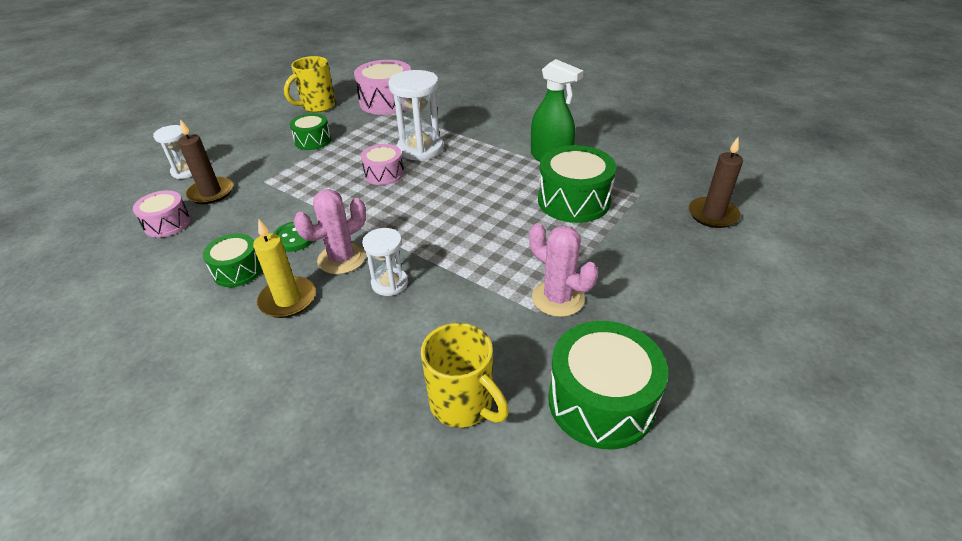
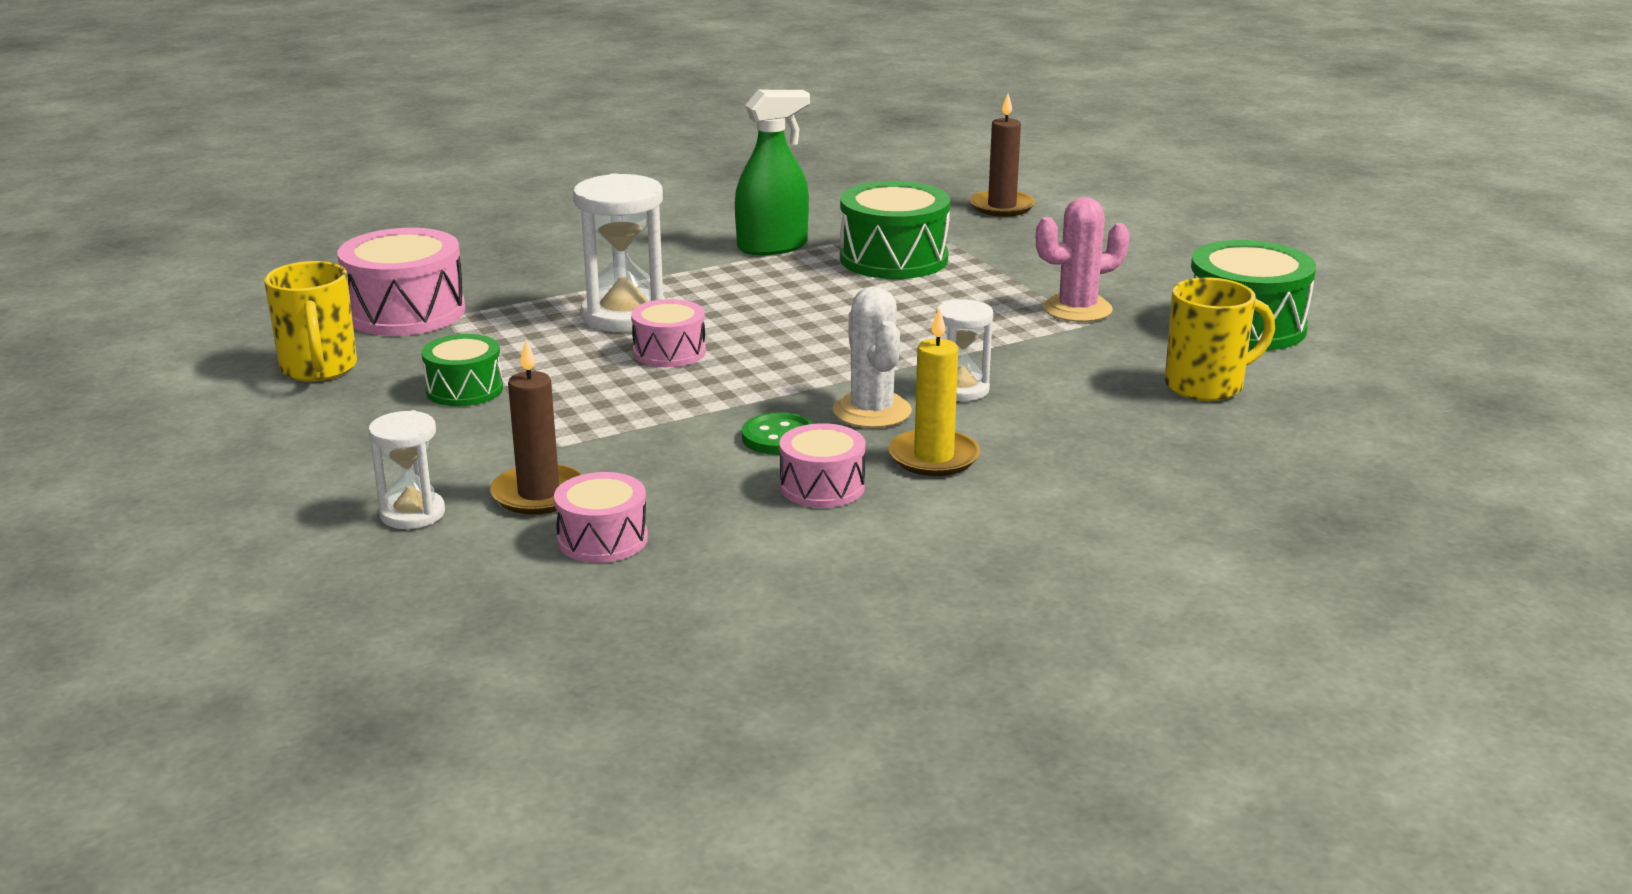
camera: 65 degrees left, 15 degrees down
green drum [203,233,262,287] -> pink drum [780,423,865,508]
pink cactus [294,189,366,274] -> white cactus [833,287,912,428]

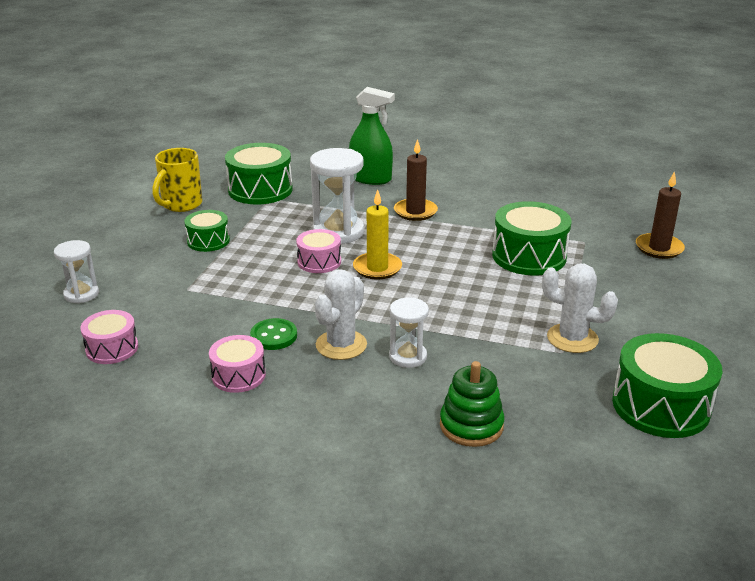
camera: 45 degrees right, 5 degrees up
pink drum [337,228,465,336] -> green drum [225,143,293,205]
brown candle [490,340,583,515] -> brown candle moved to [394,139,438,221]
green spray bottle [735,90,810,255] -> green spray bottle moved to [349,87,395,185]
yellow candle [888,307,980,476] -> yellow candle moved to [353,189,402,280]
pink cactus [1036,197,1130,322] -> white cactus [542,264,618,353]
yellow mug [1165,278,1275,401] -> none
none -> green stacking toy [440,361,505,447]

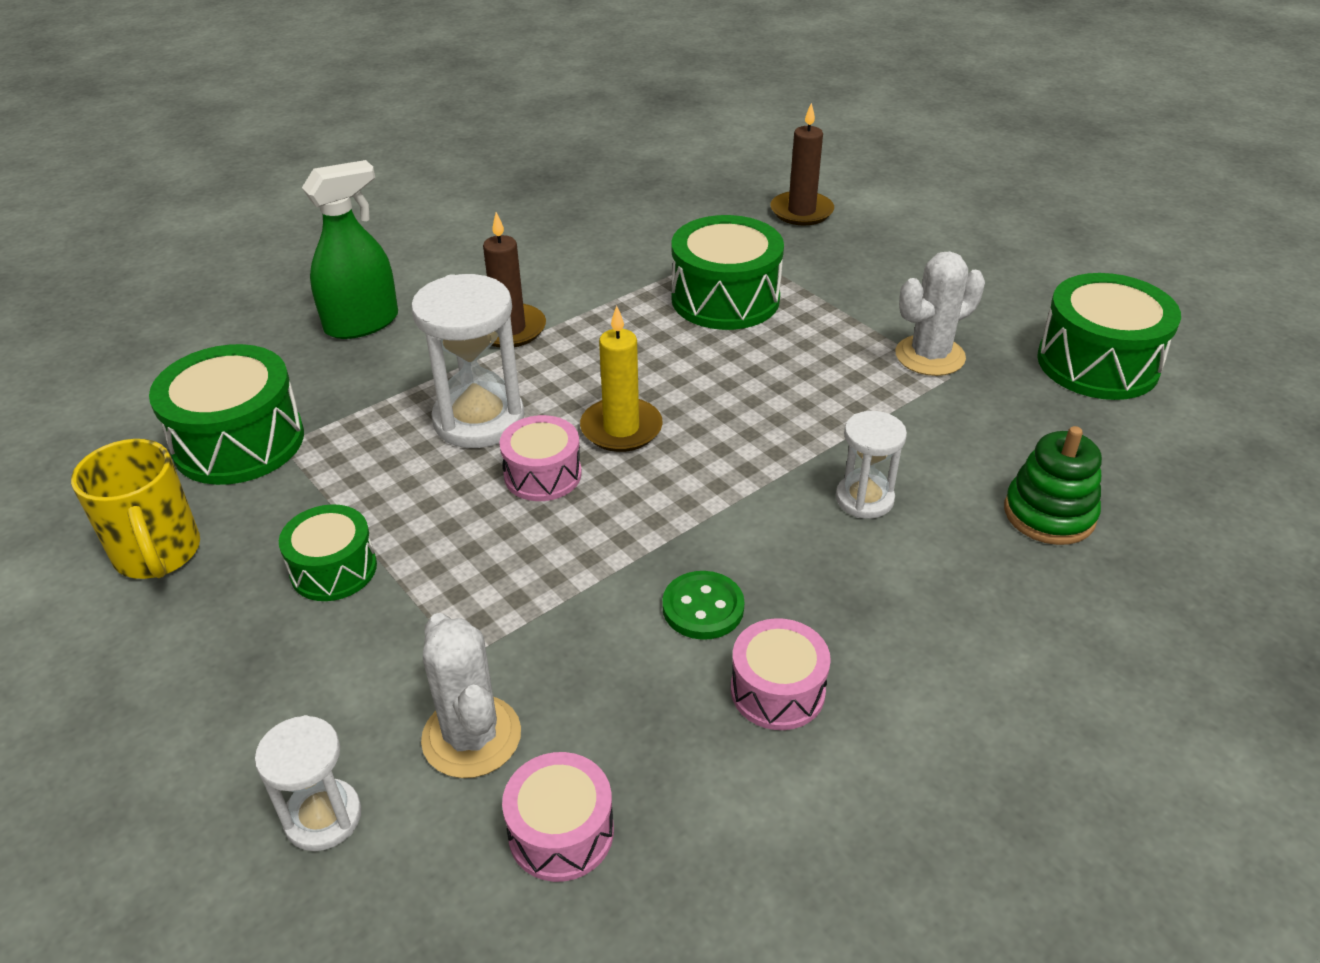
camera: 55 degrees left, 10 degrees up
white cactus [315,269,367,360] -> white cactus moved to [421,613,521,778]

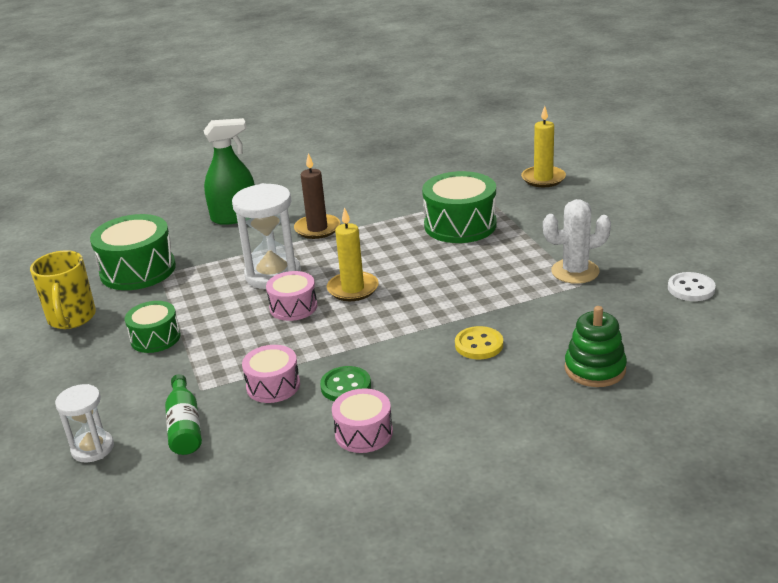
camera: 20 degrees right, 10 degrees down
white cactus [421,613,521,778] -> green bottle [165,374,202,455]
pink drum [502,752,614,882] -> pink drum moved to [242,345,300,403]
brown candle [770,103,834,226] -> yellow candle [521,106,566,187]
white hourglass [836,411,907,518] -> yellow button [455,326,503,359]
green drum [1037,273,1181,400] -> white button [668,272,716,301]

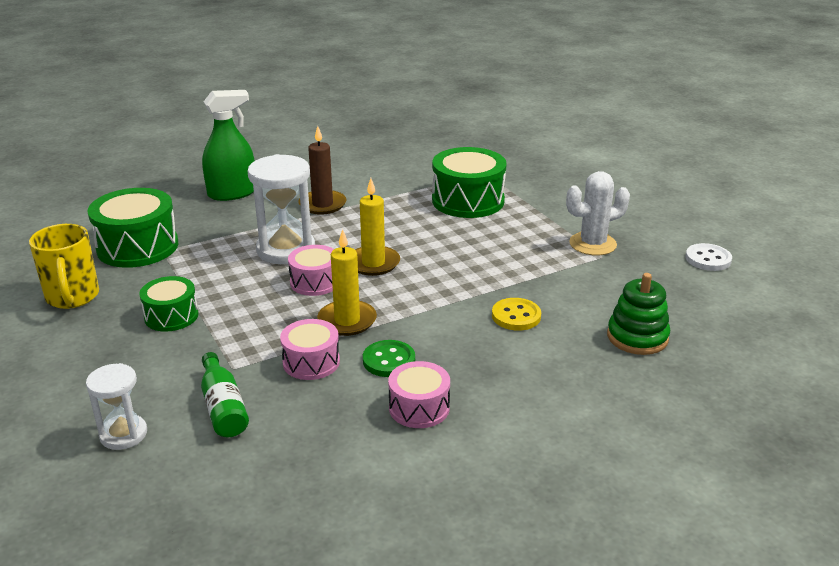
camera: 10 degrees left, 0 degrees up
yellow candle [521,106,566,187] -> yellow candle moved to [317,229,377,336]

